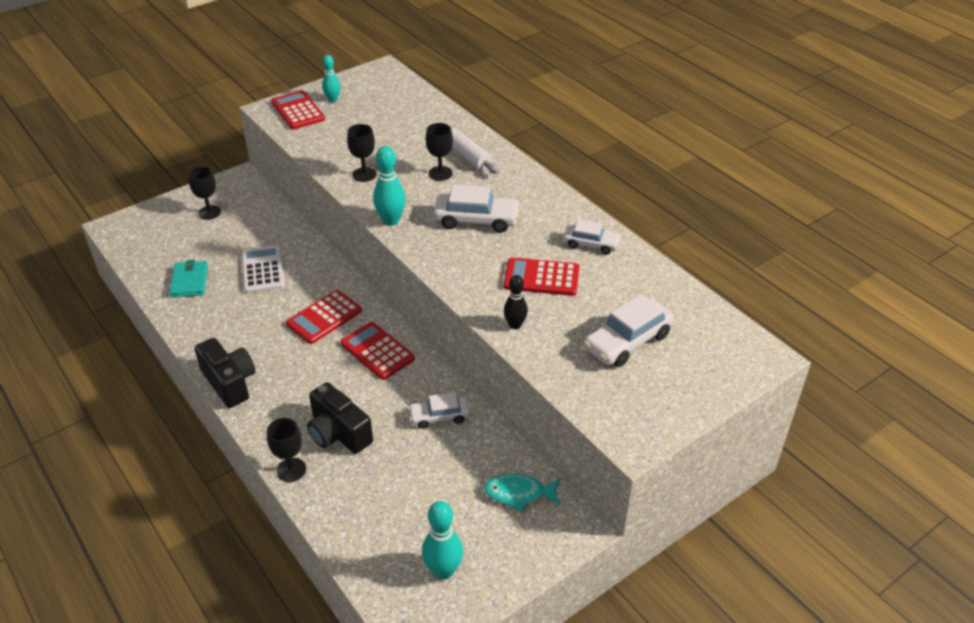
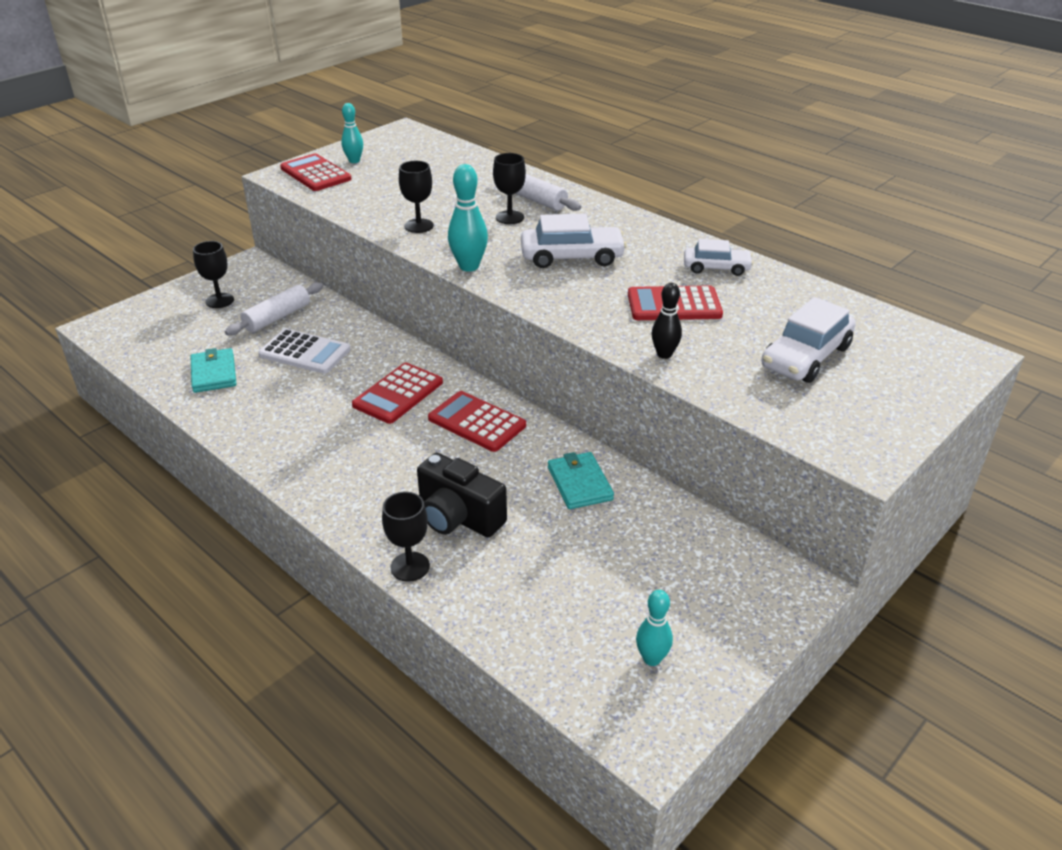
camera: 10 degrees left, 5 degrees down
black camera [194,338,256,408] -> none
white calculator [242,245,285,293] -> white calculator turned 135 degrees clockwise [258,329,351,374]
white car [408,392,470,429] -> turquoise wallet [548,452,614,509]
turquoise bowling pin [422,501,463,579] -> turquoise bowling pin [636,590,673,666], size x0.66
turquoise fish [484,474,561,512] -> none
none -> white rolling pin [225,282,323,336]

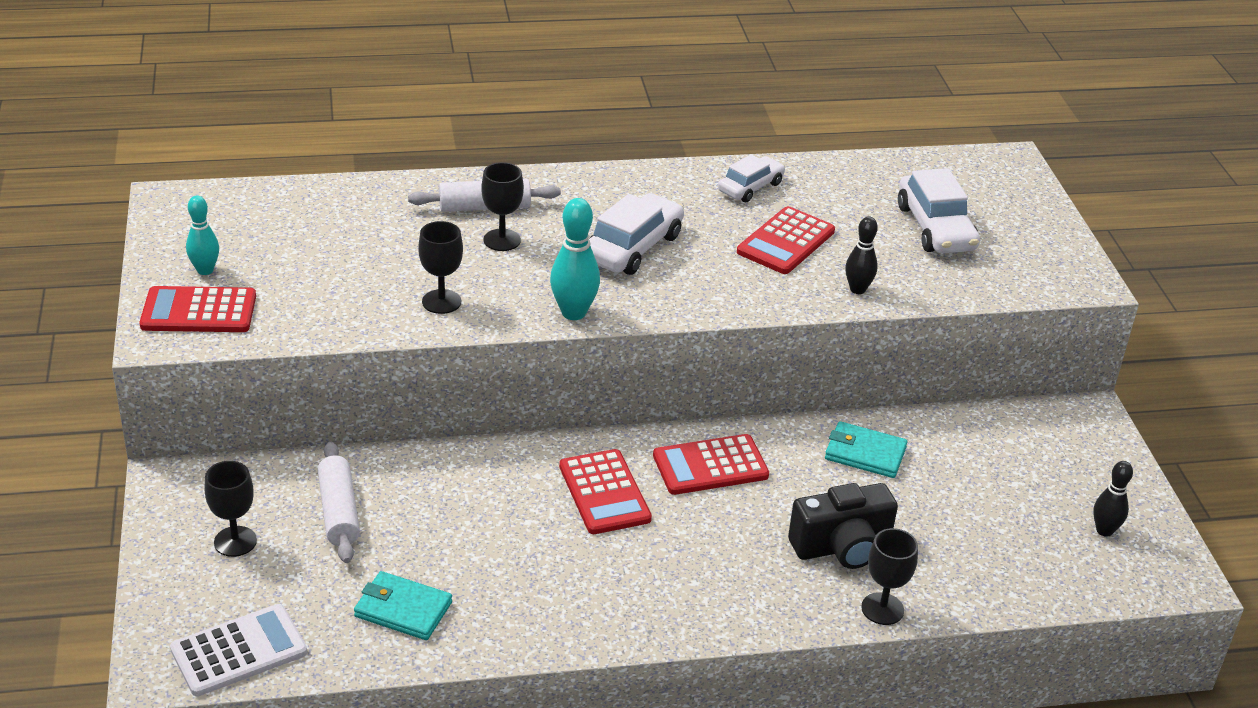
camera: 55 degrees left, 0 degrees up
white calculator [258,329,351,374] -> white calculator moved to [170,604,307,696]
turquoise bowling pin [636,590,673,666] -> black bowling pin [1093,461,1133,537]

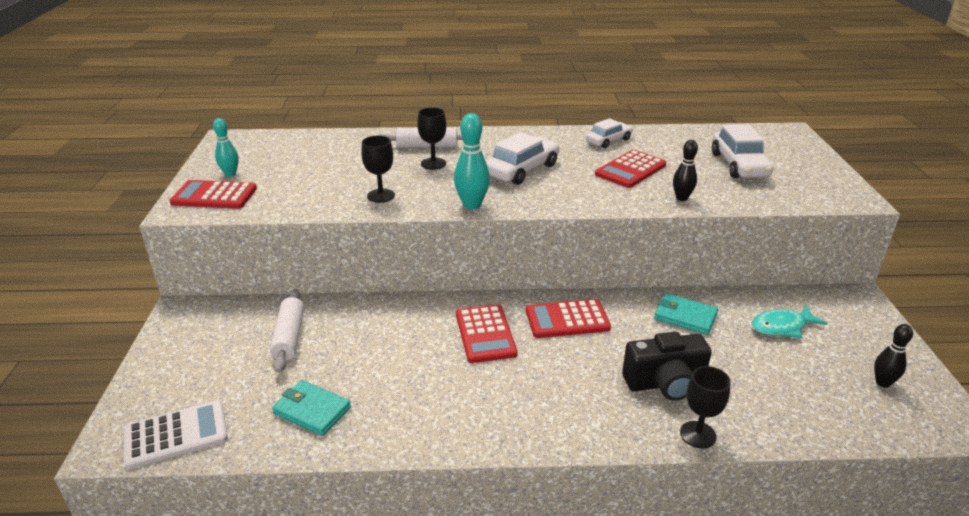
camera: 10 degrees right, 5 degrees down
black goblet [204,461,257,557] -> none
none -> turquoise fish [751,305,827,338]

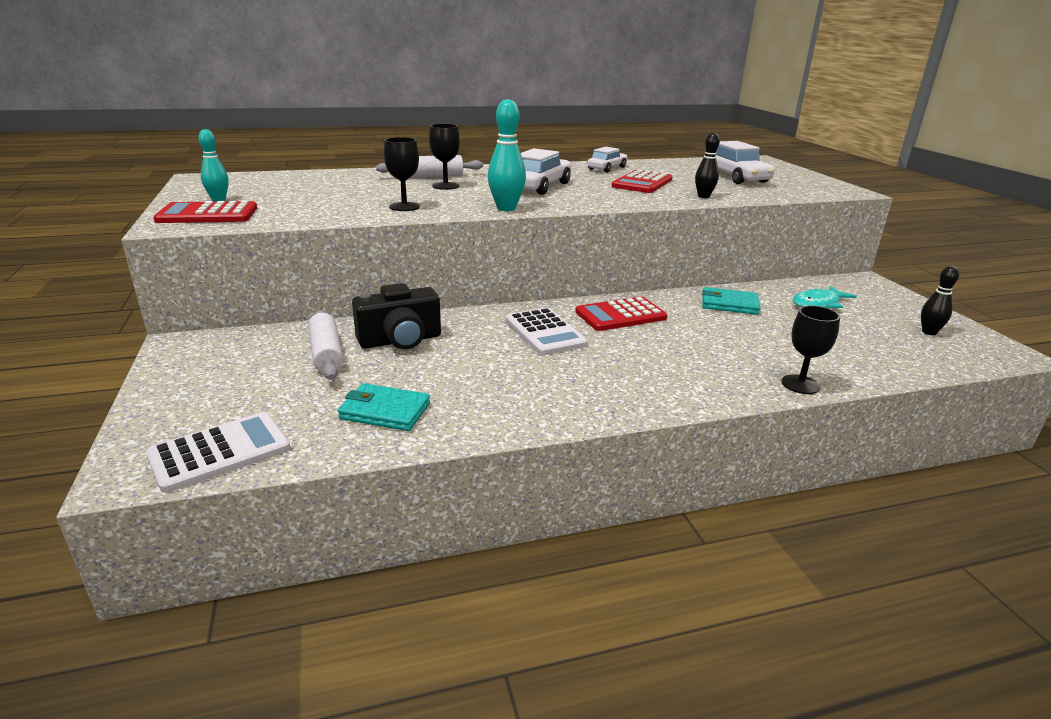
camera: 15 degrees left, 5 degrees down
red calculator [456,304,517,363] -> white calculator [506,308,588,355]
black camera [622,332,712,401] -> black camera moved to [352,283,441,349]

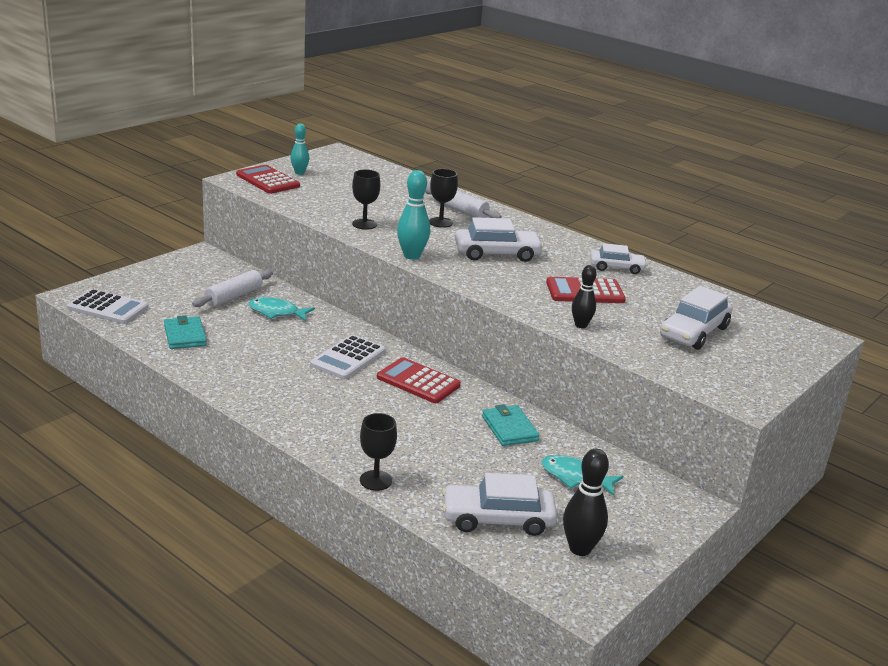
camera: 55 degrees right, 0 degrees up
black camera [352,283,441,349] -> turquoise fish [248,297,315,321]
black bowling pin [921,266,959,335] -> black bowling pin [563,449,609,556], size x1.51
none -> white car [442,473,557,536]

